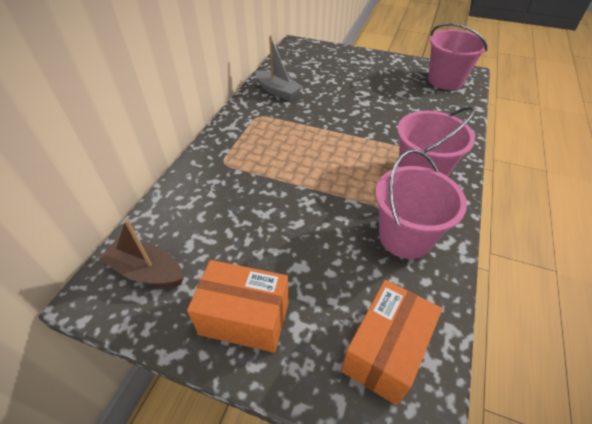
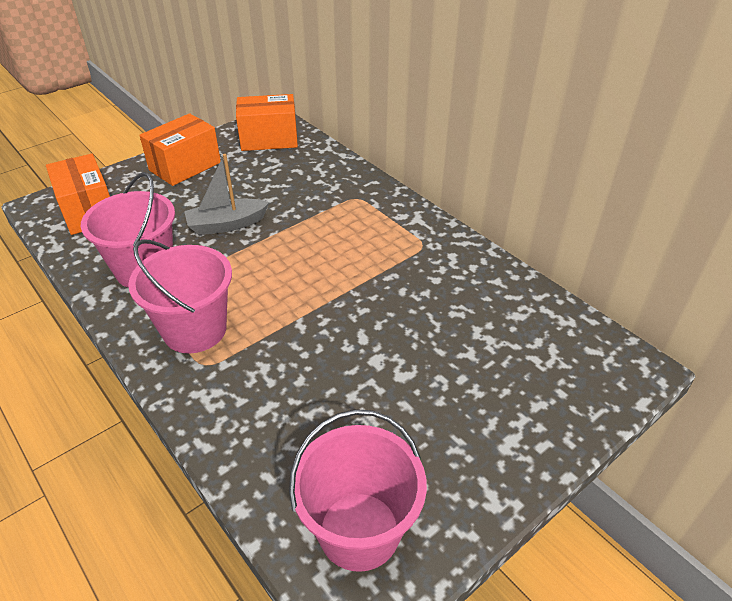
camera: 120 degrees right, 5 degrees down
brown boat [99,219,184,287] -> orange box [236,94,298,151]
grey boat [255,36,303,101] -> grey boat moved to [184,154,269,235]

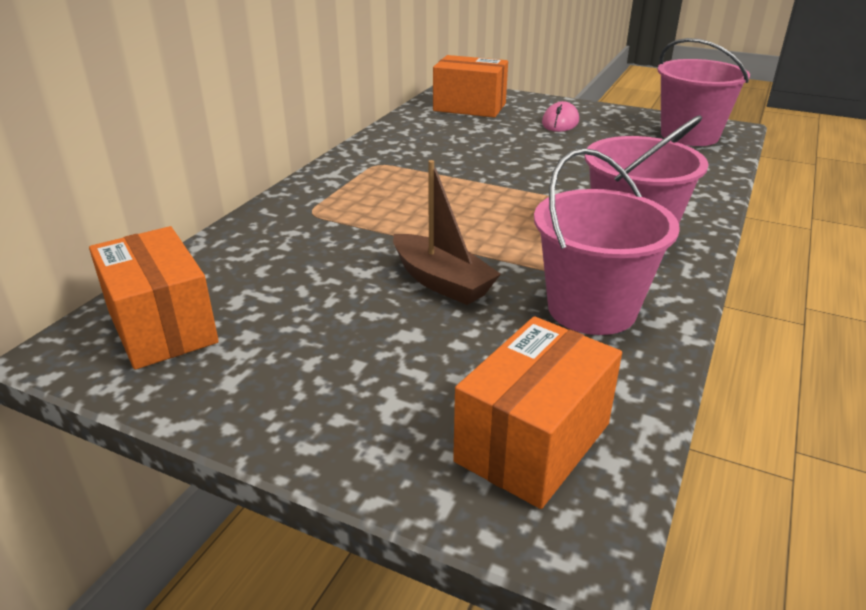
camera: 115 degrees left, 10 degrees down
orange box [139,113,221,186] -> orange box moved to [433,55,508,118]
grey boat [184,154,269,235] -> brown boat [393,160,501,305]
none -> pink mouse [542,101,579,132]

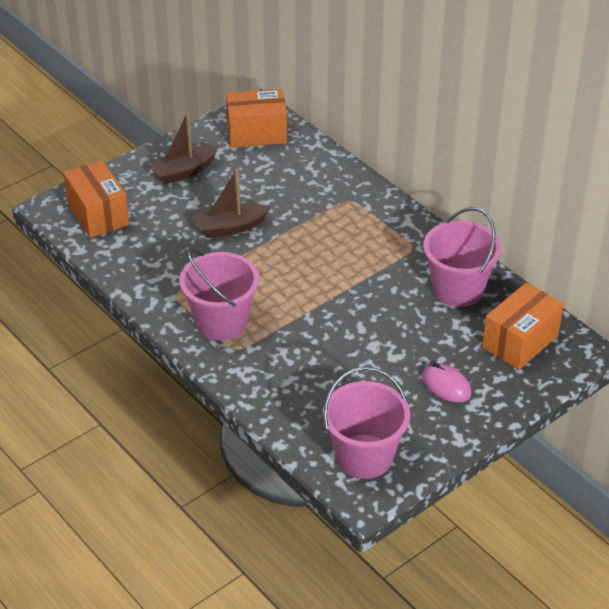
camera: 115 degrees right, 10 degrees up
pink bucket [534,148,680,335] -> pink bucket moved to [423,207,501,307]
none -> brown boat [149,112,218,184]

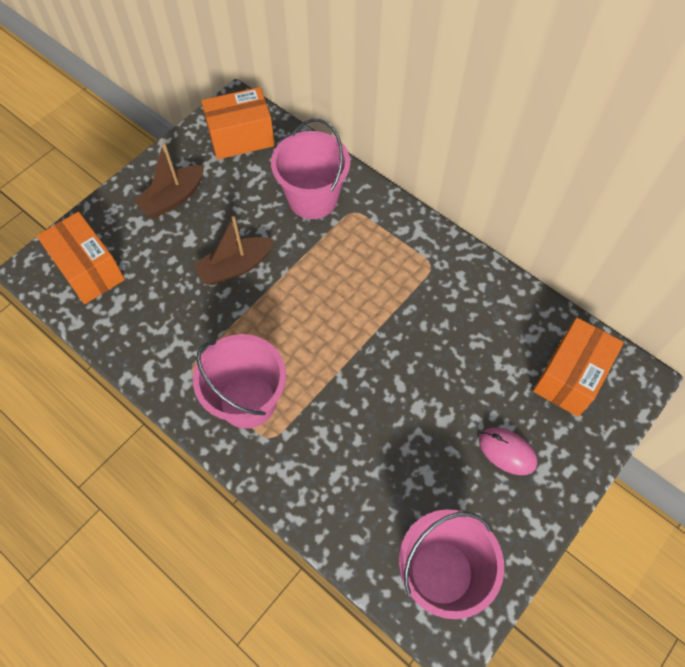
camera: 10 degrees left, 20 degrees up
pink bucket [423,207,501,307] -> pink bucket moved to [271,119,350,219]

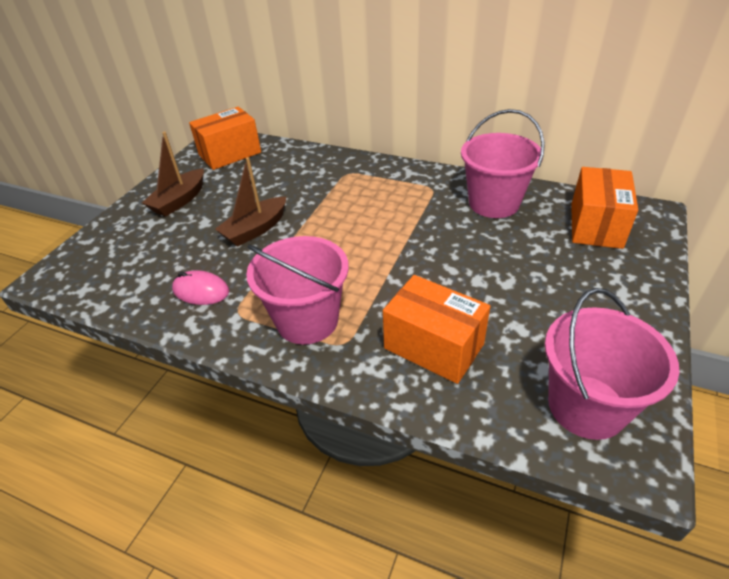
camera: 15 degrees left, 20 degrees down
orange box [37,212,125,304] -> orange box moved to [383,275,490,384]
pink bucket [271,119,350,219] -> pink bucket moved to [461,109,545,218]
pink mouse [479,427,537,475] -> pink mouse moved to [172,270,229,305]

